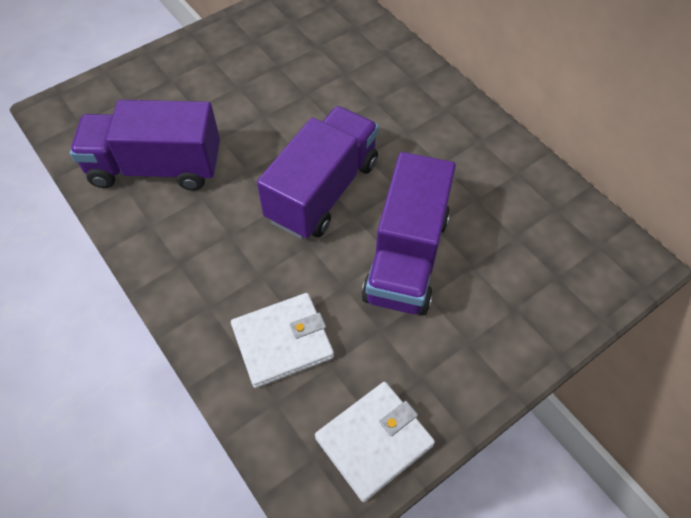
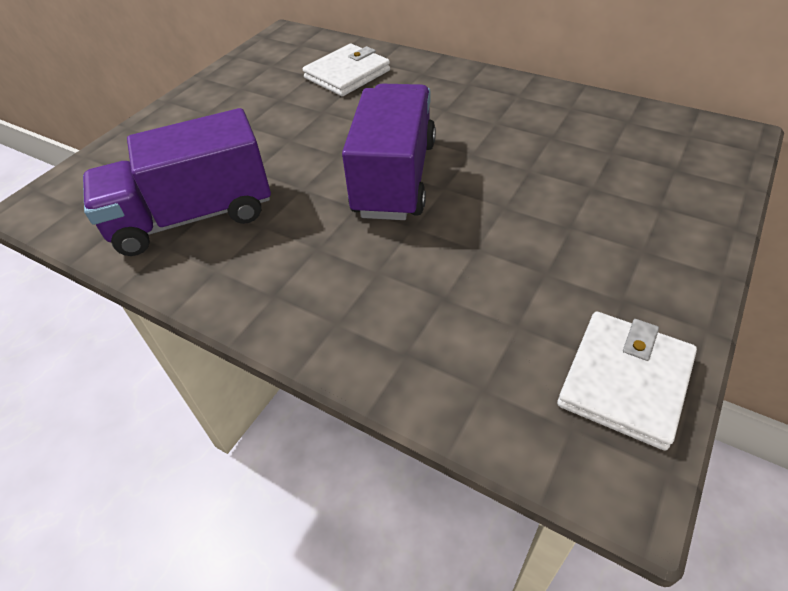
camera: 20 degrees left, 10 degrees down
white wallet [231,293,334,388] -> white wallet moved to [303,44,390,96]
purple truck [361,152,456,316] -> none

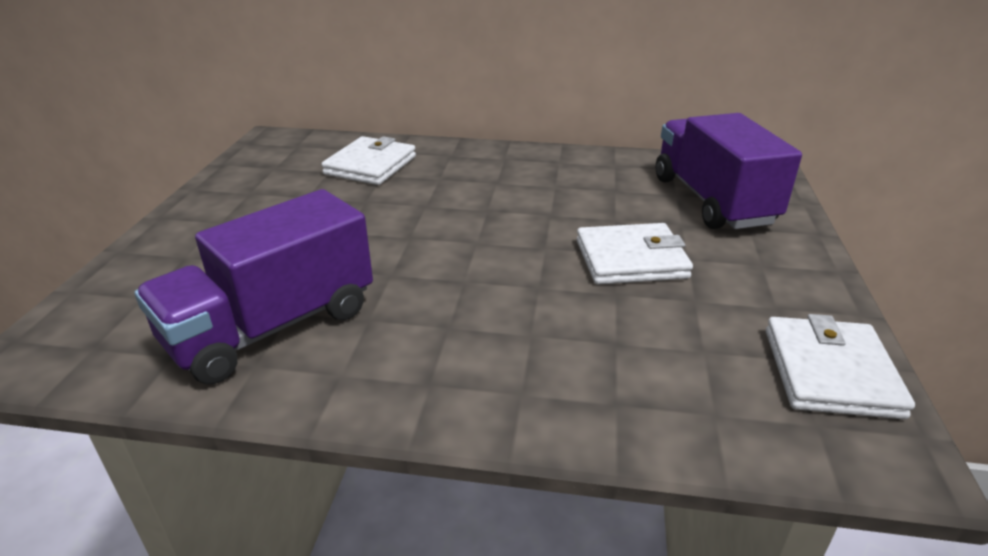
camera: 25 degrees left, 15 degrees down
purple truck [342,84,436,220] -> purple truck moved to [656,113,802,229]
none -> white wallet [577,223,693,284]

